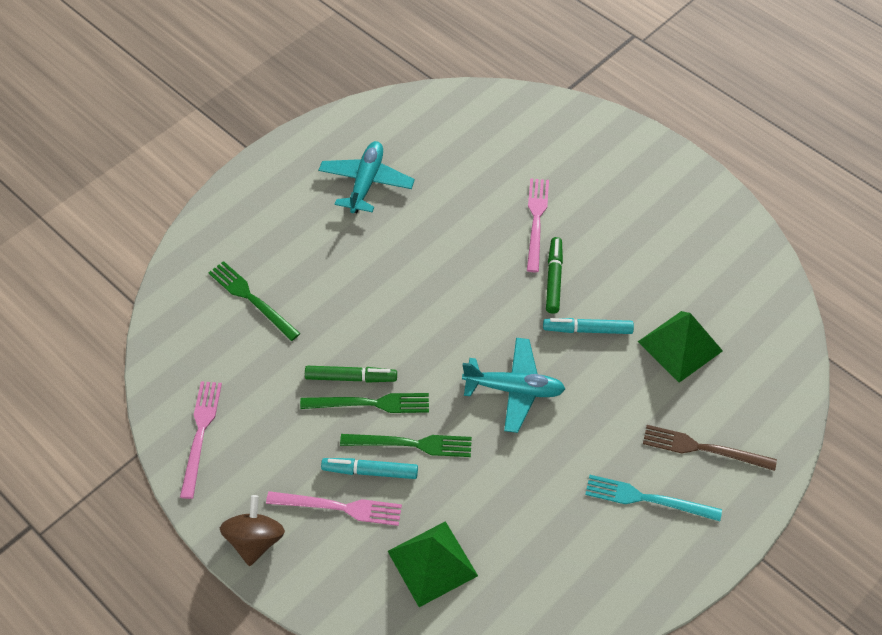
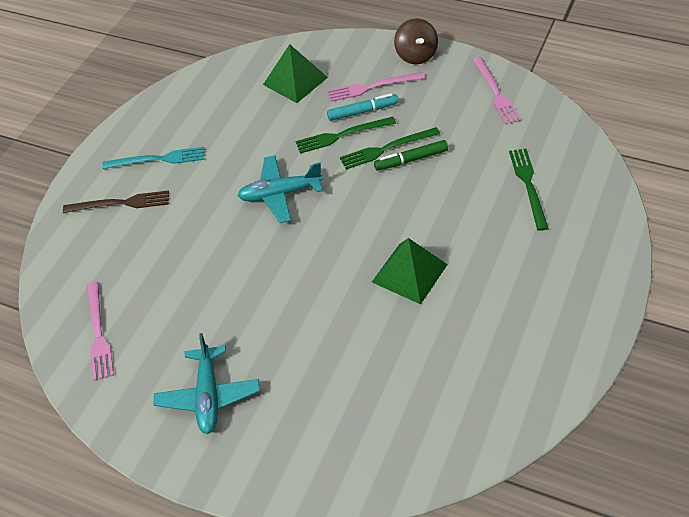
camera: 165 degrees right, 5 degrees down
green fork [208,261,300,341] -> green fork turned 120 degrees counterclockwise [509,148,549,231]
turquoise plane [319,141,415,213] -> turquoise plane moved to [154,333,260,434]
pink fork [527,178,549,272] -> pink fork moved to [87,282,114,381]
turquoise marker [543,318,634,334] -> none
green marker [546,237,563,314] -> none
green pyramid [638,311,723,383] -> green pyramid moved to [372,238,448,304]

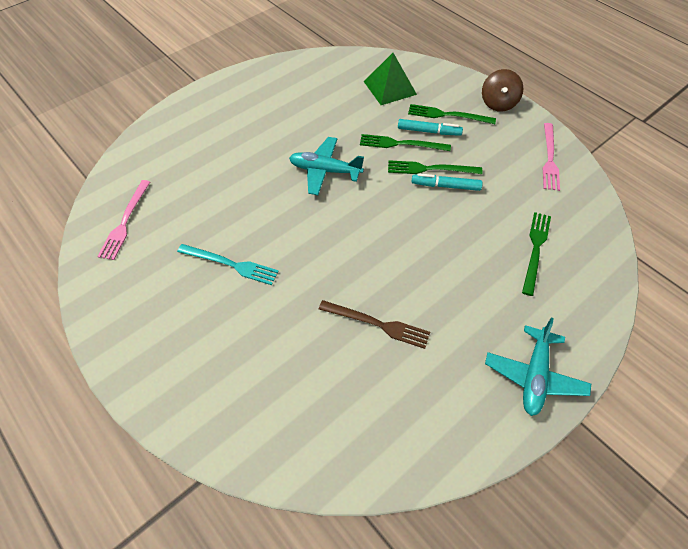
camera: 20 degrees right, 5 degrees up
brown fork [63,191,169,213] -> brown fork moved to [319,300,430,349]
turquoise fork [102,147,205,169] -> turquoise fork moved to [177,244,279,285]
turquoise plane [154,333,260,434] -> turquoise plane moved to [485,318,591,416]
pink fork [327,72,425,102] -> green fork [408,104,496,124]
green pyramid [372,238,448,304] -> none
green marker [374,140,448,170] -> turquoise marker [412,173,483,191]

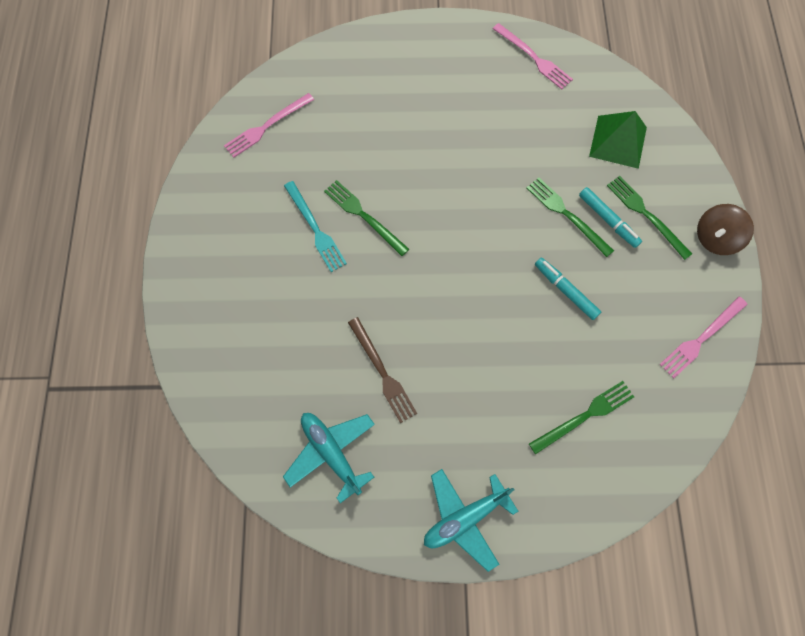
camera: 40 degrees right, 15 degrees up
turquoise plane [289,137,364,195] -> turquoise plane moved to [283,413,375,503]
green fork [388,160,482,174] -> green fork moved to [324,180,409,256]
none -> pink fork [493,23,573,89]

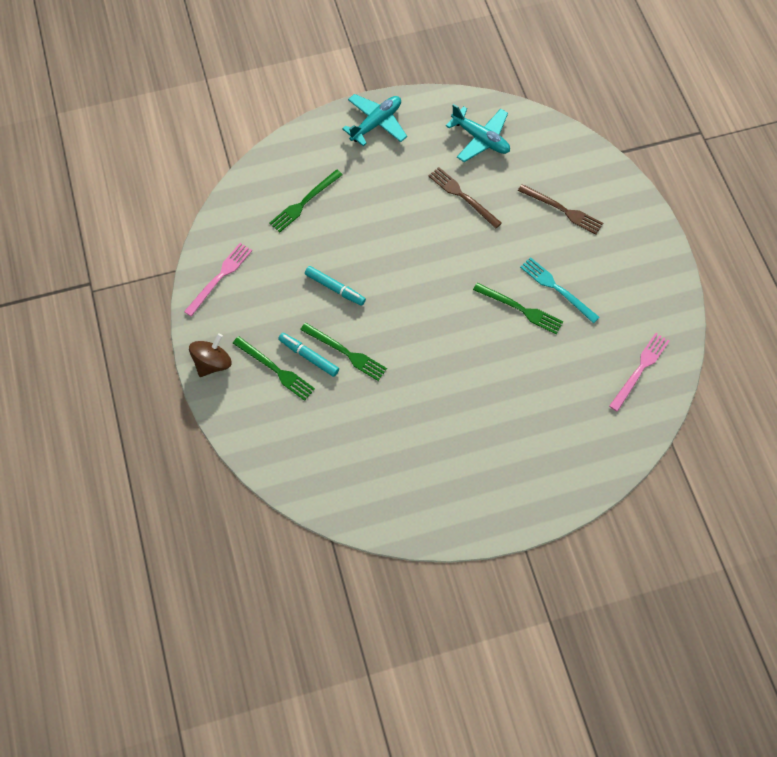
camera: 165 degrees right, 5 degrees down
pink fork [493,23,573,89] -> none
green pyramid [589,111,647,169] -> none
none -> brown fork [518,184,603,234]

